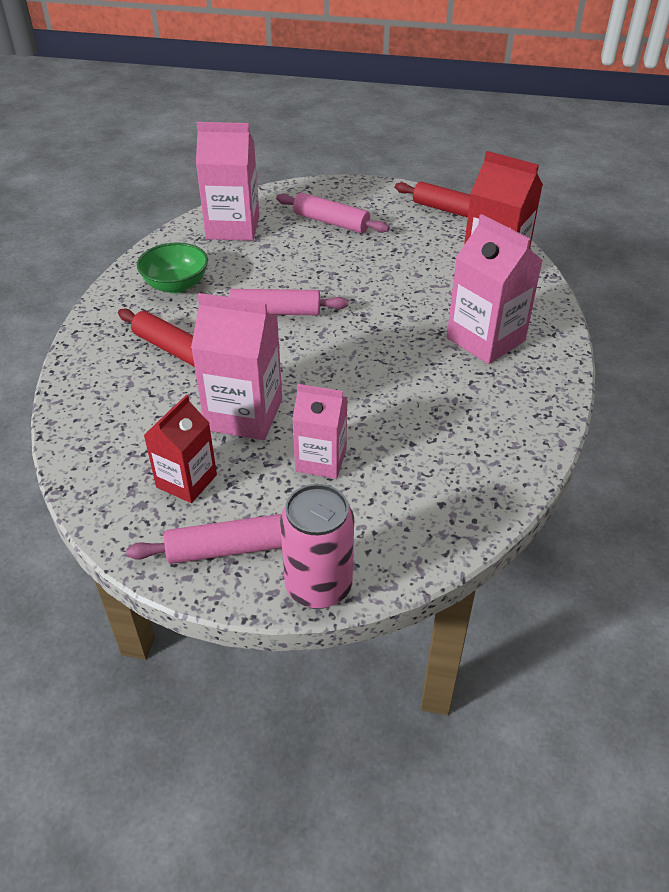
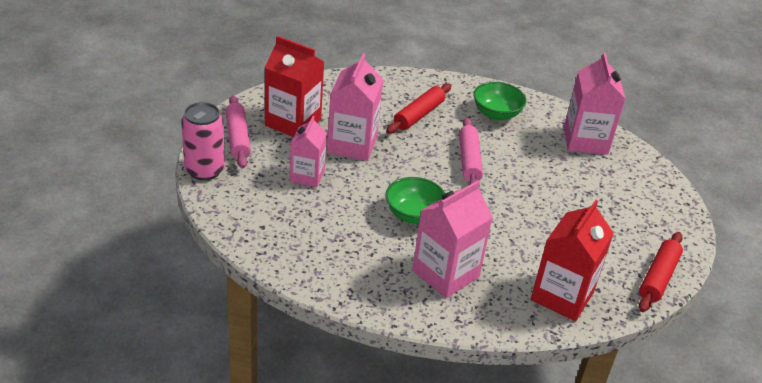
camera: 85 degrees right, 5 degrees down
red carton [144,395,217,503] -> red carton [265,36,324,137], size x1.54
pink rolling pin [276,193,390,233] -> none
none -> green bowl [386,177,445,224]

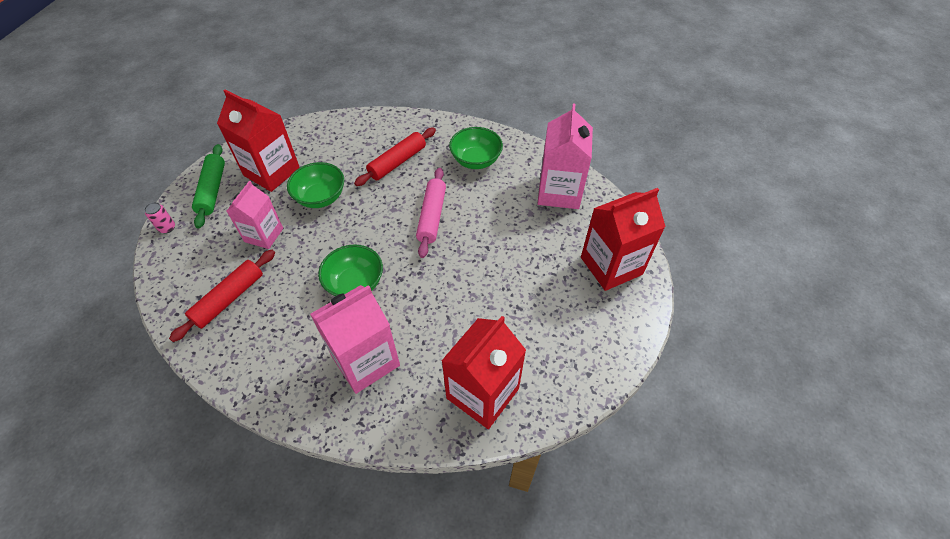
camera: 10 degrees right, 15 degrees up
pink can [181,102,225,180] -> pink can [144,202,175,234], size x0.45
pink rolling pin [225,96,251,169] -> green rolling pin [192,144,225,228]
pink carton [327,53,383,161] -> green bowl [287,162,344,208]
red rolling pin [639,232,683,312] -> red rolling pin moved to [169,250,275,342]
none -> red carton [581,188,665,291]

